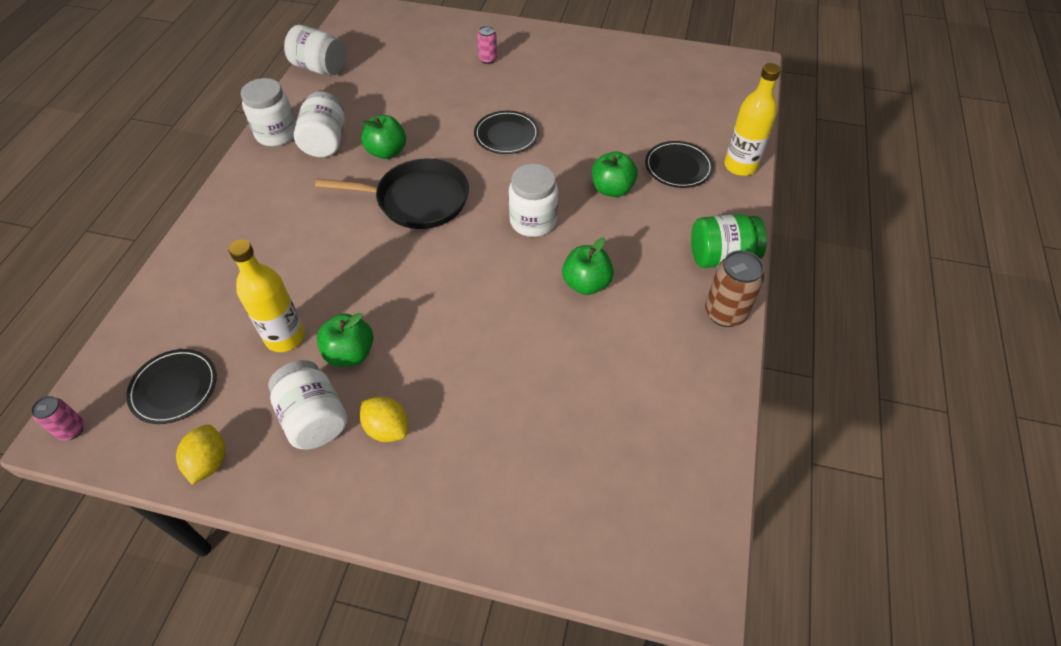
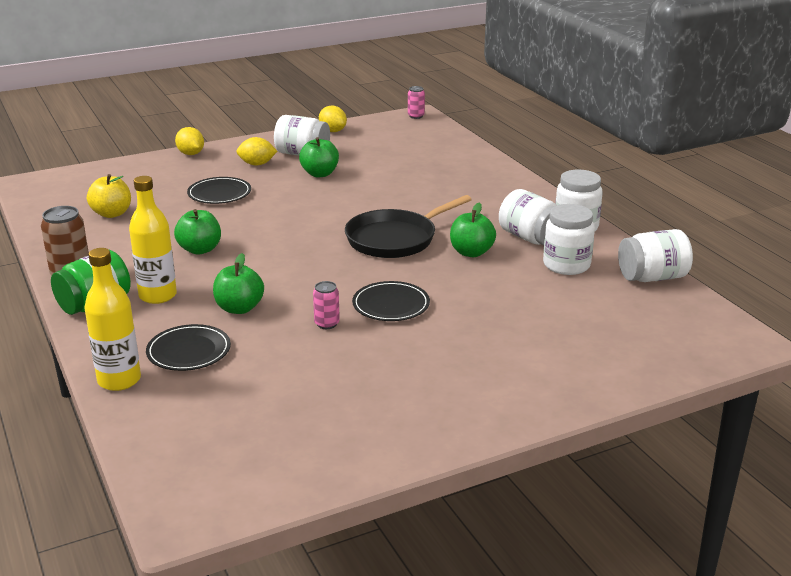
camera: 140 degrees right, 25 degrees down
black plate [126,349,217,424] -> black plate moved to [187,177,251,204]
yellow bottle [228,239,305,352] -> yellow bottle moved to [129,176,177,304]
pink can [477,26,497,64] -> pink can moved to [313,281,340,329]
white jar [509,164,558,237] -> white jar moved to [543,204,595,275]
none -> yellow apple [87,174,131,218]
none -> yellow lemon [175,127,204,155]

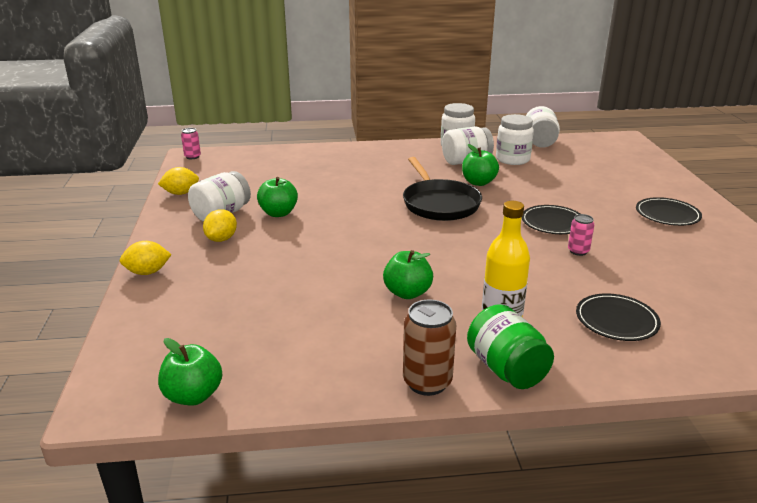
camera: 70 degrees left, 0 degrees up
yellow bottle [84,248,141,391] -> none
yellow apple [87,174,131,218] -> none
black plate [187,177,251,204] -> black plate moved to [636,197,702,226]
green apple [213,253,264,314] -> green apple moved to [158,338,222,406]

